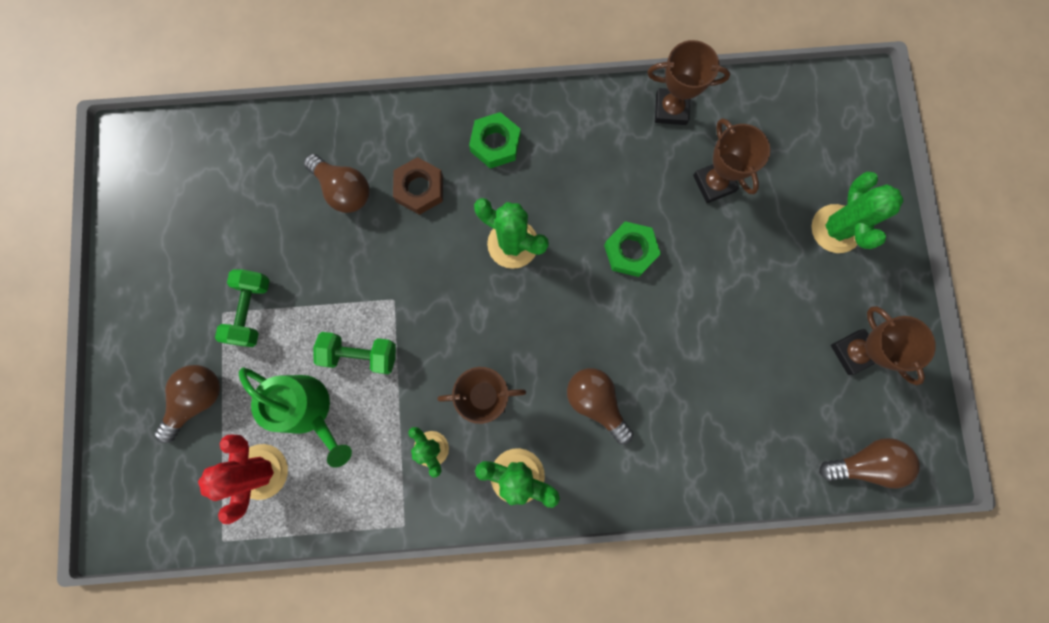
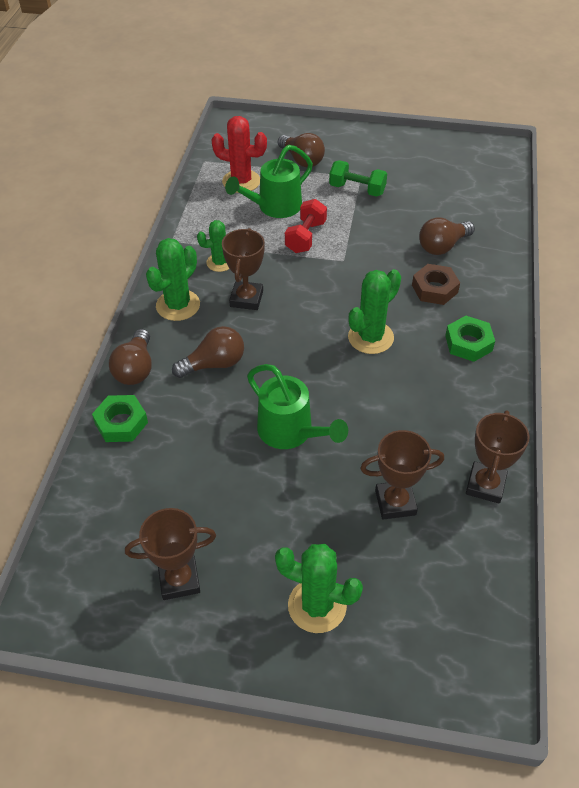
camera: 105 degrees right, 30 degrees down
green dumbbell [313,332,396,374] -> red dumbbell [285,199,327,253]
green nut [604,221,661,277] -> green nut moved to [92,395,148,442]
brown light bulb [819,438,920,489] -> brown light bulb moved to [109,329,152,385]
none -> green watering can [247,364,348,449]

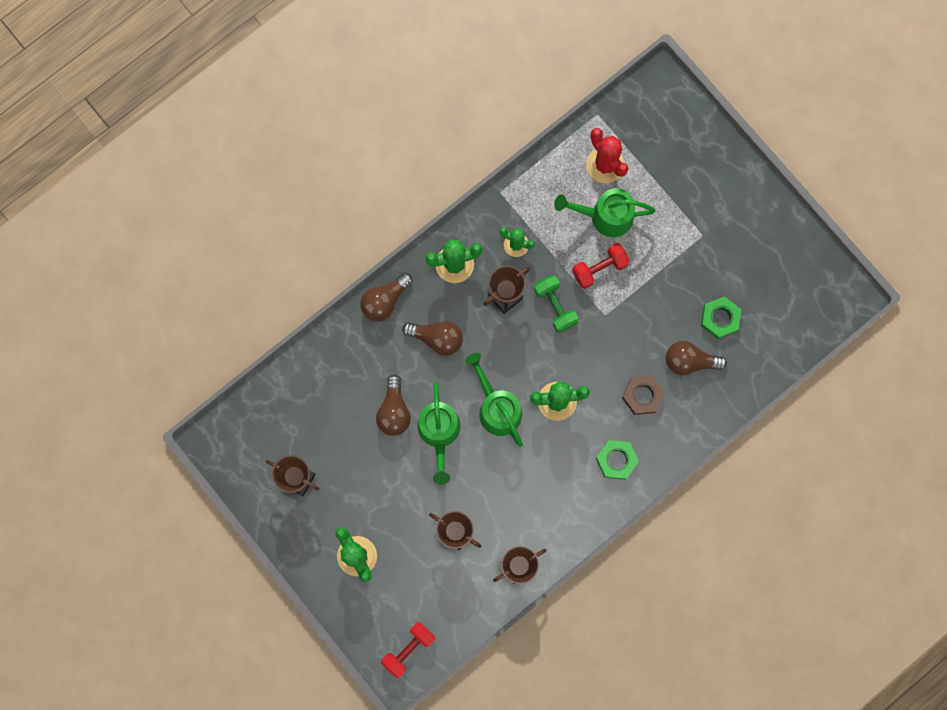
camera: 40 degrees right, 30 degrees up
green nut [92,395,148,442] -> green nut moved to [701,296,741,339]
brown light bulb [278,133,325,167] -> brown light bulb moved to [376,374,411,436]
green dumbbell [329,160,387,197] -> green dumbbell moved to [534,275,579,333]
none -> red dumbbell [381,622,435,678]
none -> green watering can [465,353,523,447]

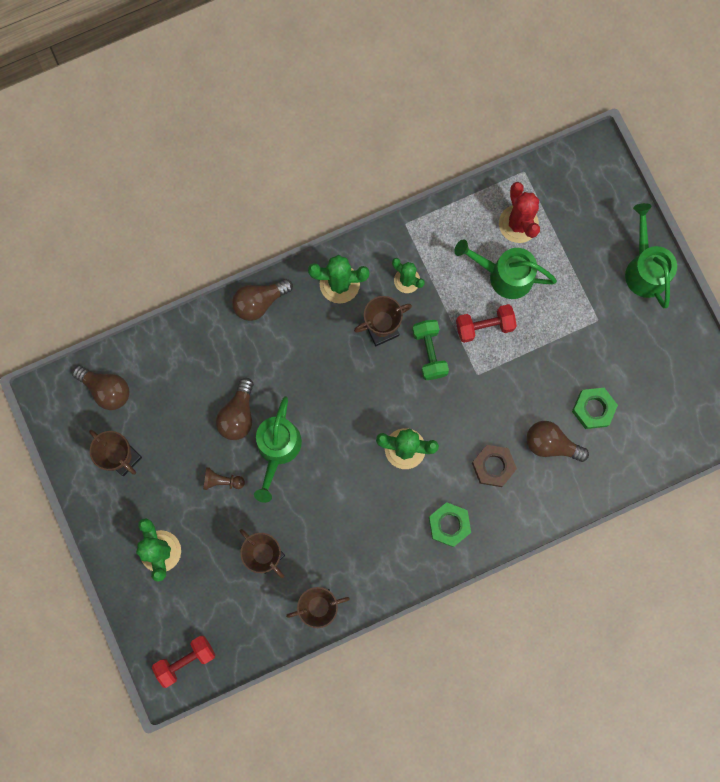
camera: 15 degrees right, 0 degrees up
brown light bulb [402,321,463,356] -> brown light bulb moved to [72,365,129,410]
green watering can [465,353,523,447] -> green watering can moved to [625,203,677,308]
none -> brown pawn [203,467,245,490]

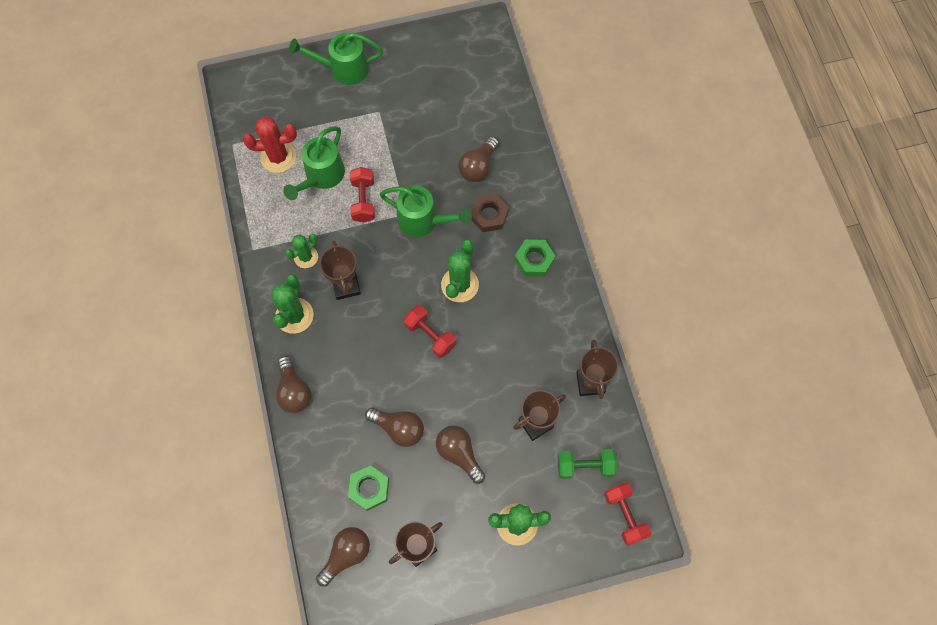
camera: 80 degrees left, 10 degrees down
brown pawn [203,467,245,490] -> brown light bulb [436,425,485,484]
green watering can [254,396,302,503] -> green watering can moved to [380,186,472,237]
green dumbbell [412,320,449,380] -> green dumbbell moved to [558,449,617,479]
green nut [572,388,618,429] -> green nut moved to [348,465,389,511]
none -> red dumbbell [404,305,456,358]

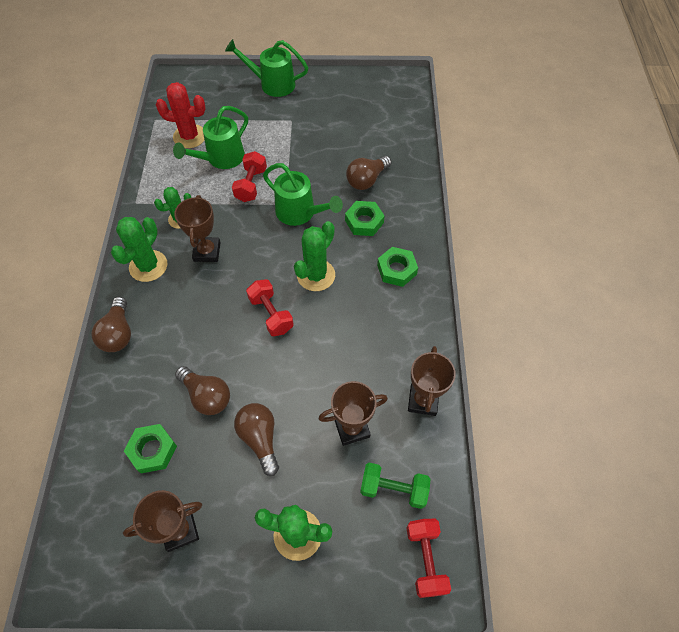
camera: 15 degrees right, 10 degrees down
brown light bulb [316,527,370,587] -> none
brown nut [471,194,509,232] -> green nut [345,201,385,236]

